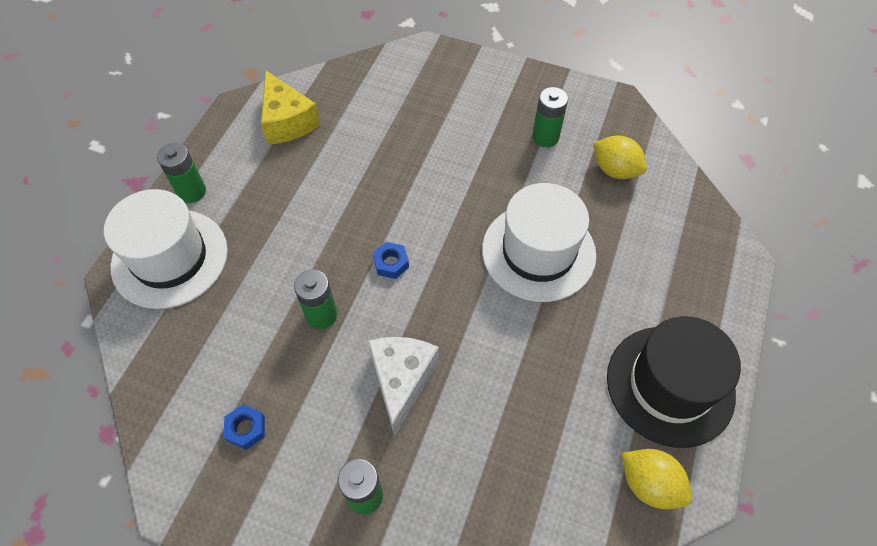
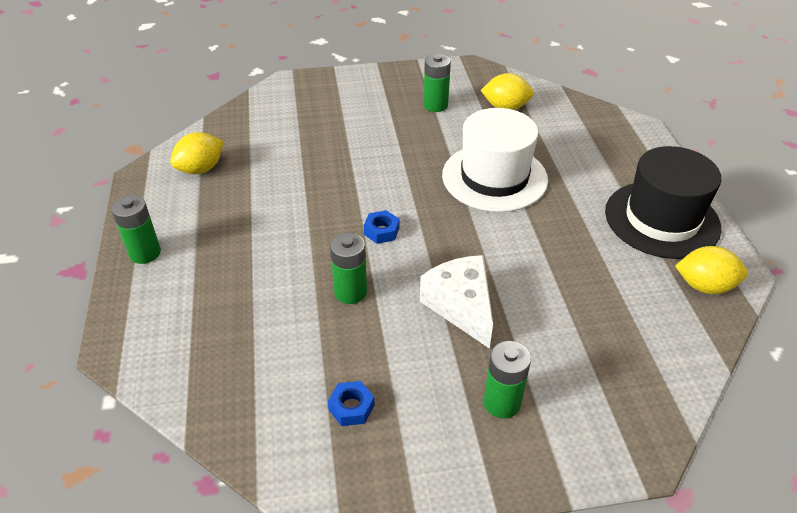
camera: 30 degrees left, 15 degrees down
white hat [104,189,228,309] -> none
yellow cheese [261,71,321,144] -> yellow lemon [170,132,224,174]

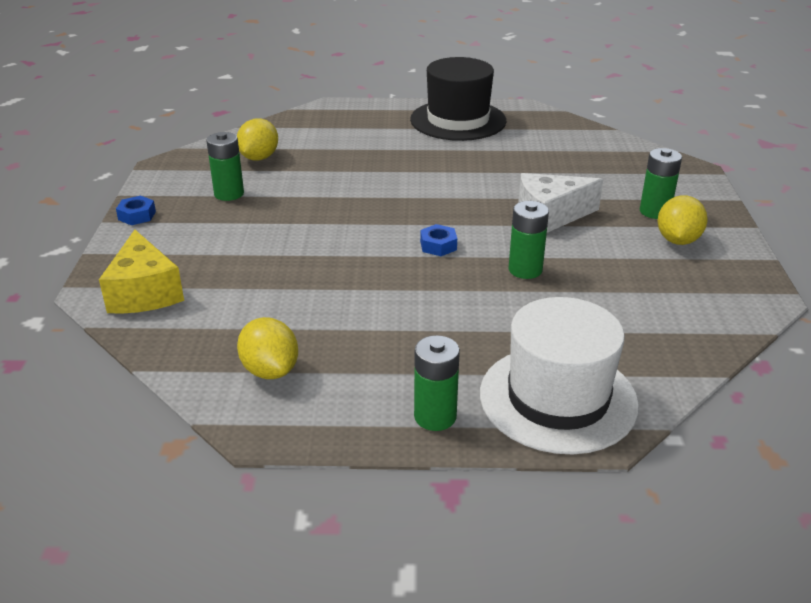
camera: 80 degrees left, 10 degrees down
blue nut [328,381,375,426] -> blue nut moved to [116,196,156,225]
white hat [442,108,548,212] -> white hat moved to [480,297,639,454]
yellow lemon [675,246,748,294] -> yellow lemon moved to [658,195,708,245]
none -> yellow cheese [99,230,184,314]

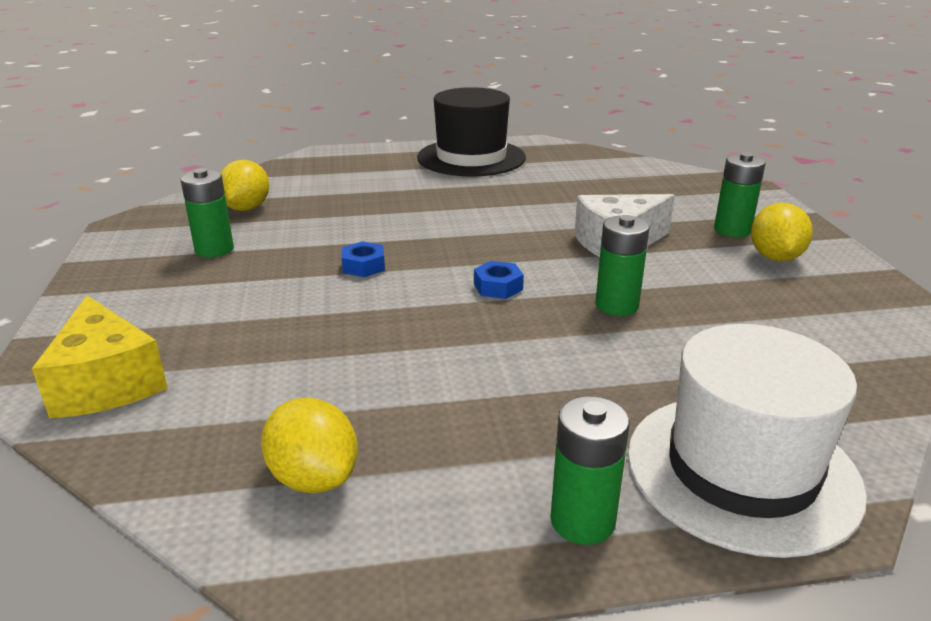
camera: 10 degrees left, 5 degrees down
blue nut [116,196,156,225] -> blue nut moved to [341,241,385,277]

